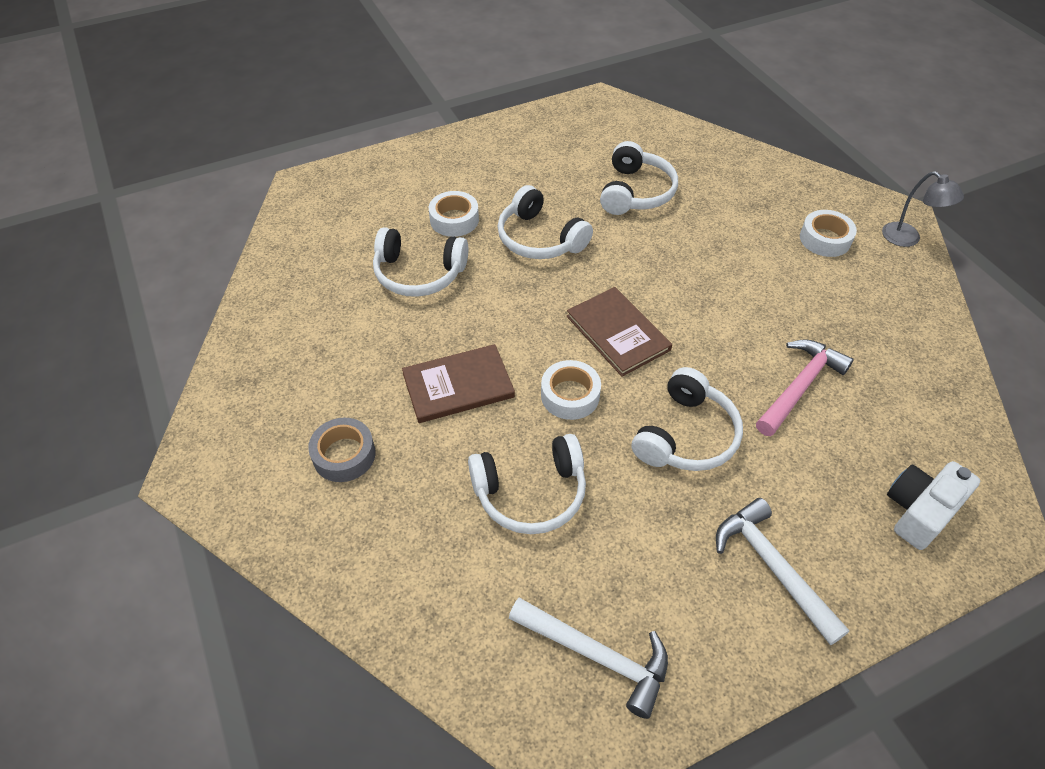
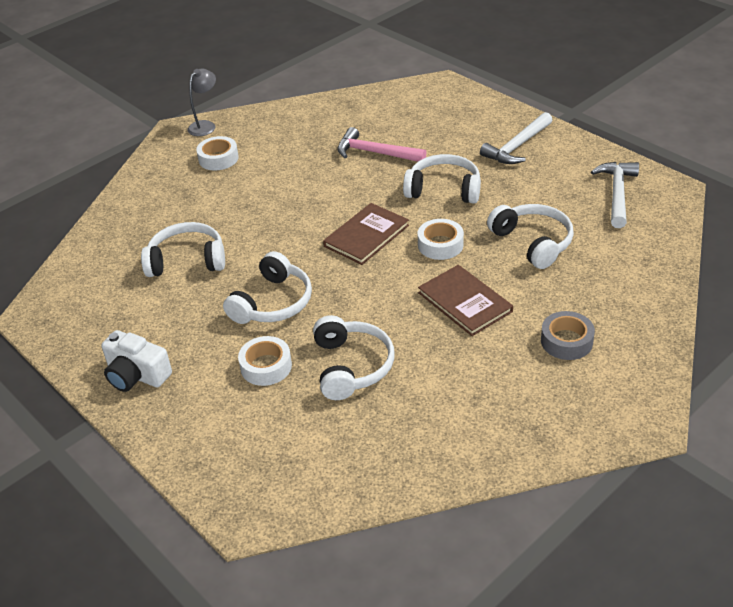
camera: 105 degrees left, 10 degrees down
white camera [887,461,980,550] -> white camera moved to [101,330,172,392]

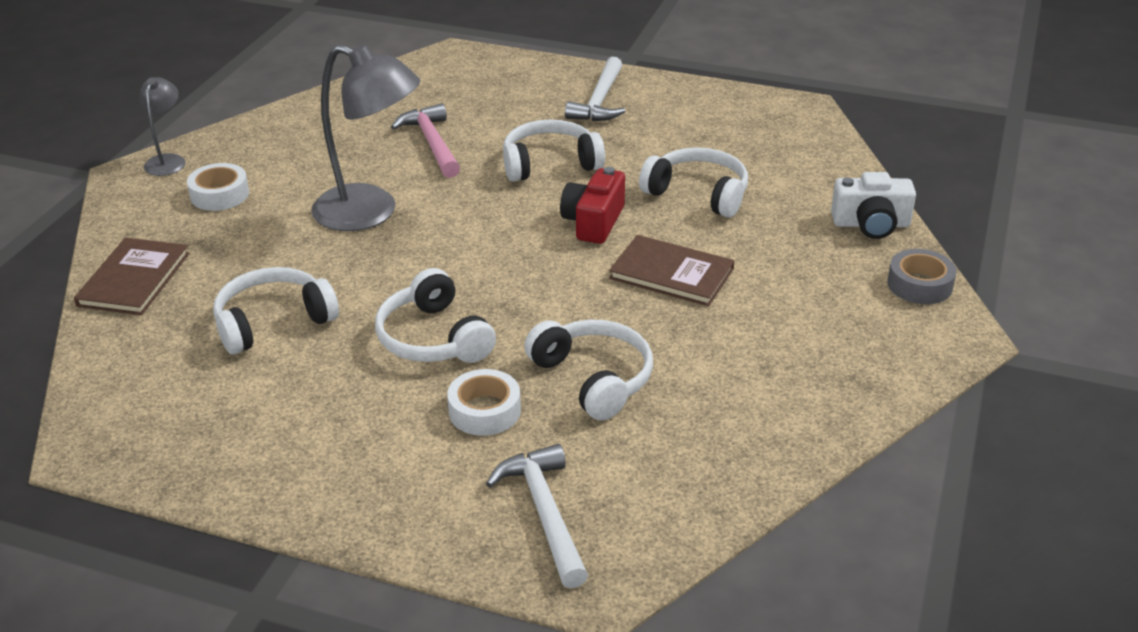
camera: 30 degrees left, 5 degrees down
white camera [101,330,172,392] -> white camera moved to [831,172,916,239]
white headphones [223,251,312,324] -> white headphones turned 150 degrees clockwise [375,268,496,363]
brown book [323,203,409,265] -> brown book moved to [74,238,189,315]
pink hammer [337,127,427,162] -> pink hammer turned 75 degrees clockwise [391,103,460,178]
white tape [417,219,464,260] -> red camera [560,167,625,244]
grey tape [541,311,595,360] -> grey tape moved to [887,249,957,304]
white hammer [591,162,639,228] -> white hammer moved to [486,444,588,588]
none -> grey lamp [311,44,420,231]

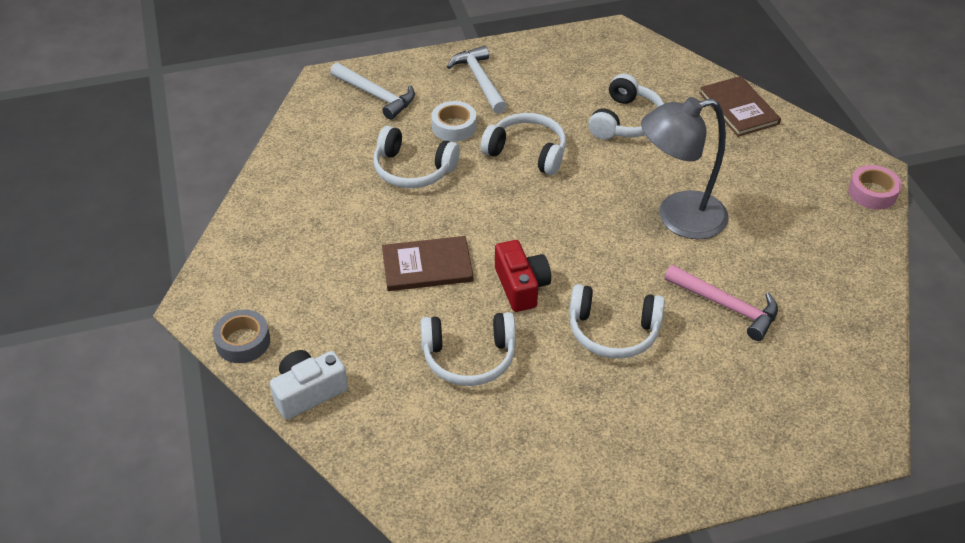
camera: 145 degrees right, 10 degrees up
grey lamp [140,77,186,176] -> pink tape [848,165,902,210]
white tape [187,163,249,211] -> none
white headphones [503,119,605,182] -> white headphones turned 60 degrees clockwise [569,284,665,359]
white hammer [565,57,625,121] -> white hammer moved to [447,46,507,114]

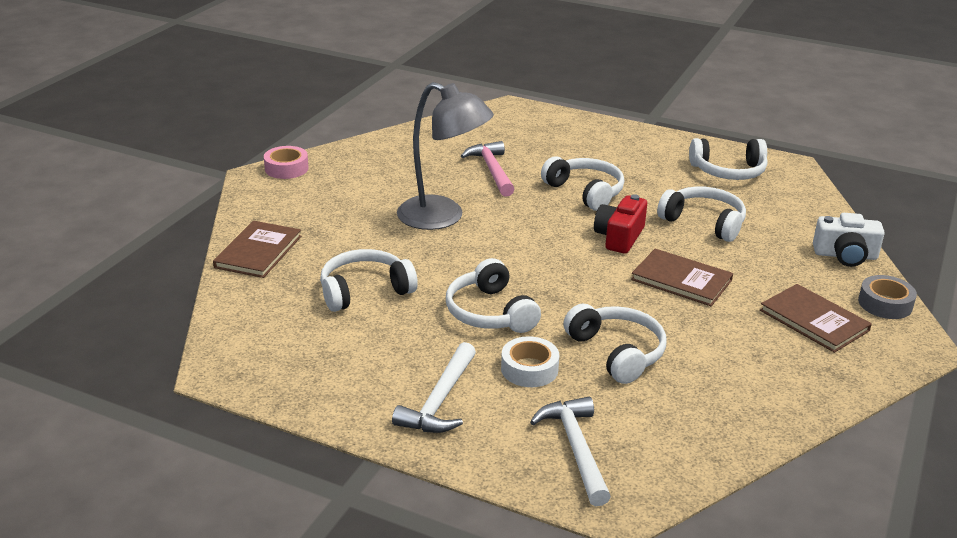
camera: 140 degrees left, 15 degrees down
none -> white headphones [689,138,768,180]
none -> brown book [760,284,872,353]

